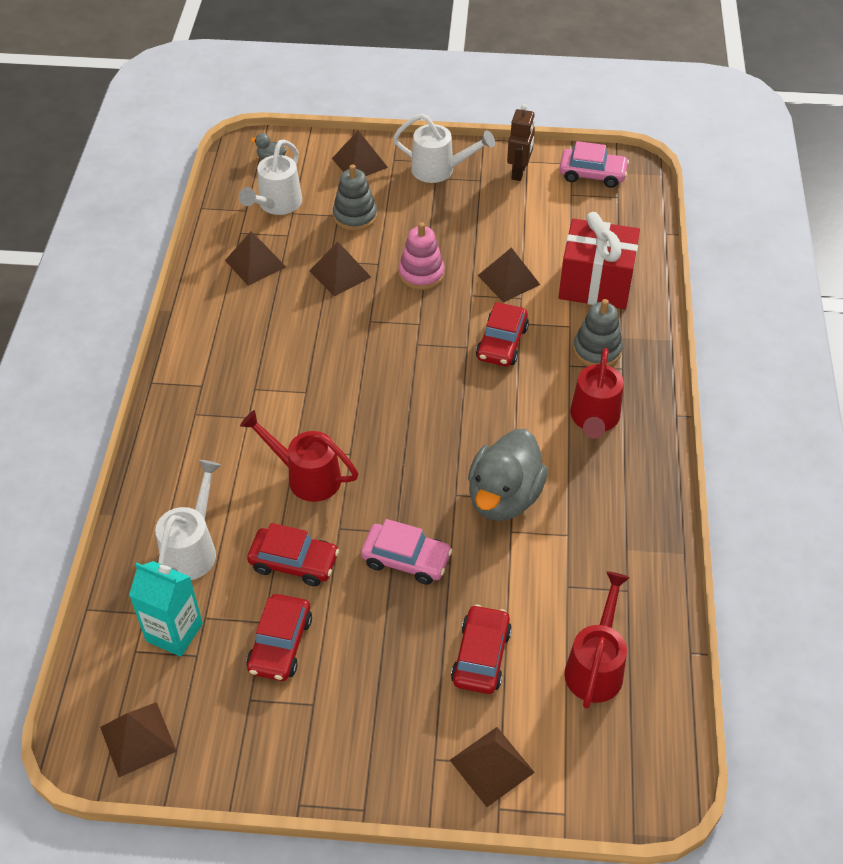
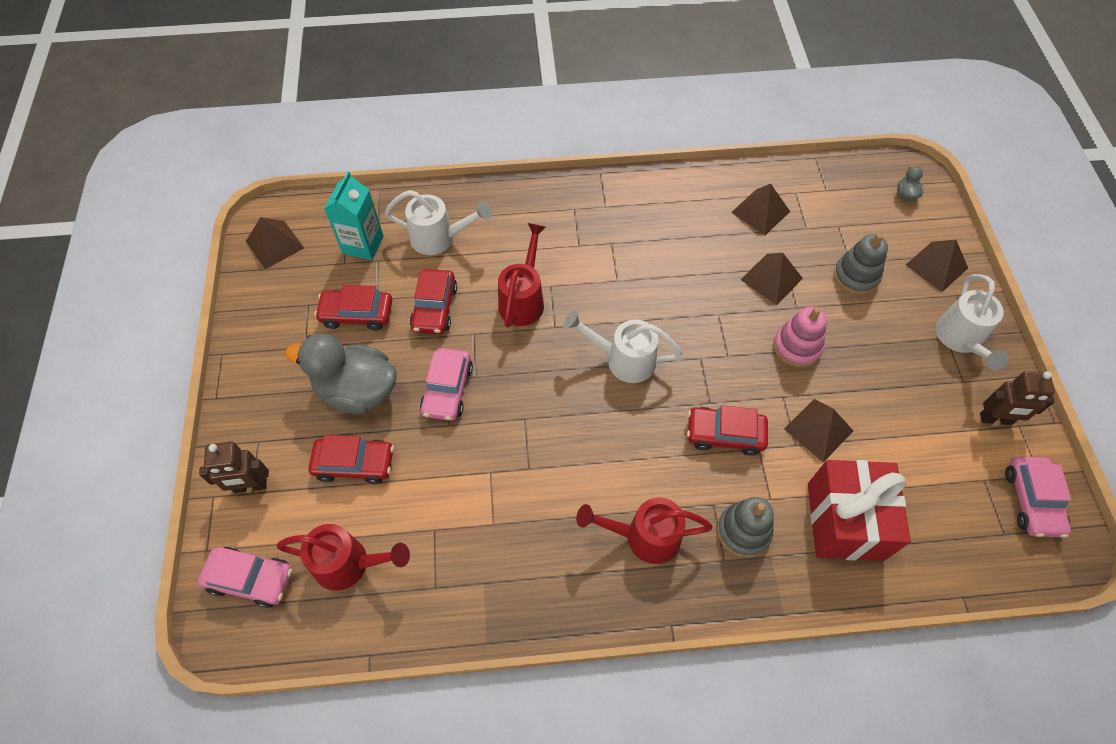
camera: 80 degrees right, 10 degrees up
white watering can [239,140,302,215] -> white watering can moved to [563,310,682,383]
brown pyramid [450,727,535,807] -> brown robot [199,441,269,493]
grey duck [468,429,548,521] -> grey duck moved to [285,334,397,414]
none -> pink car [198,547,293,608]

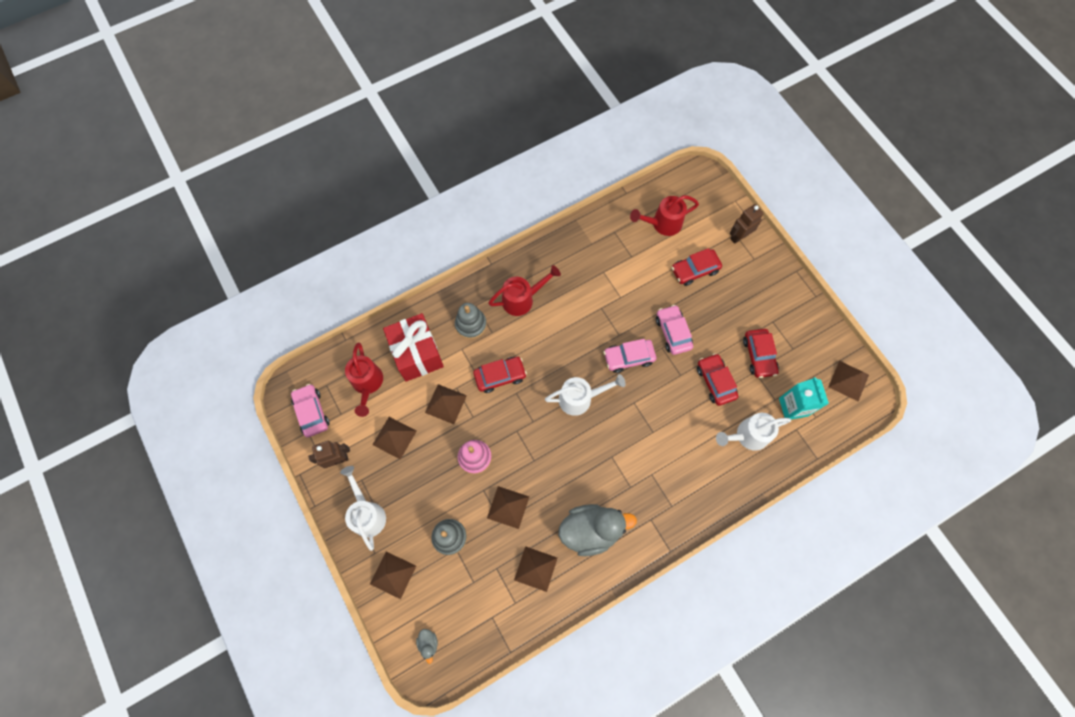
camera: 155 degrees right, 10 degrees up
pink car [198,547,293,608] -> pink car moved to [604,339,656,373]
grey duck [285,334,397,414] -> grey duck moved to [558,504,637,556]
red car [315,285,392,331] -> red car turned 105 degrees clockwise [743,329,779,378]
red watering can [498,223,546,328] -> red watering can moved to [345,342,383,417]
none -> brown pyramid [373,417,417,459]

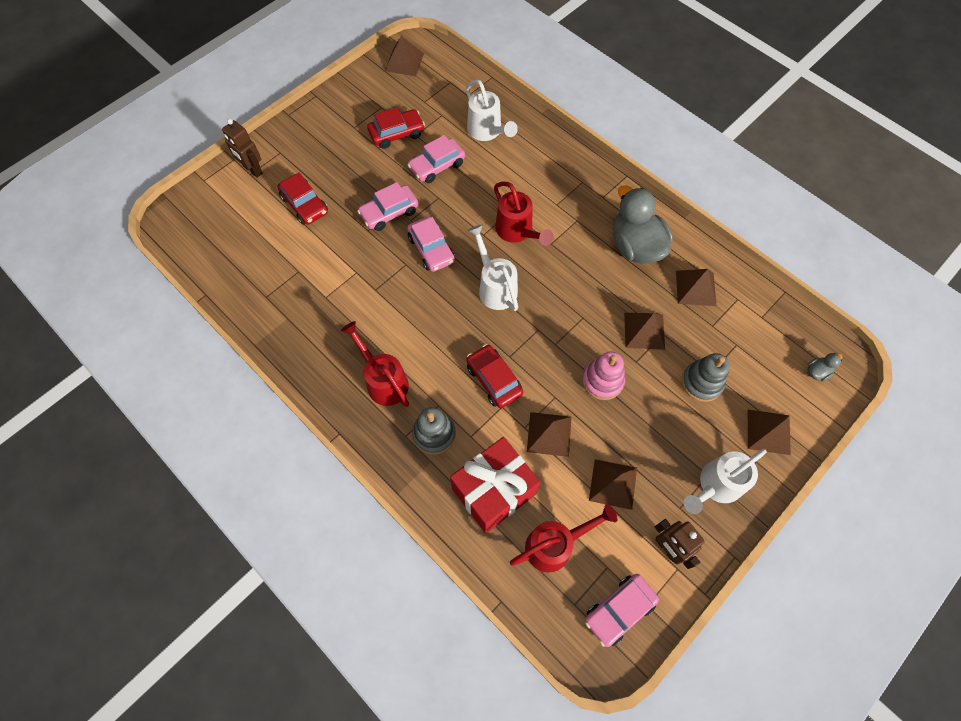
camera: 105 degrees left, 5 degrees down
red watering can [630,195,699,236] -> red watering can moved to [494,182,553,246]
red car [697,353,738,406] -> pink car [408,135,465,183]
turquoise carton [779,377,829,420] -> none

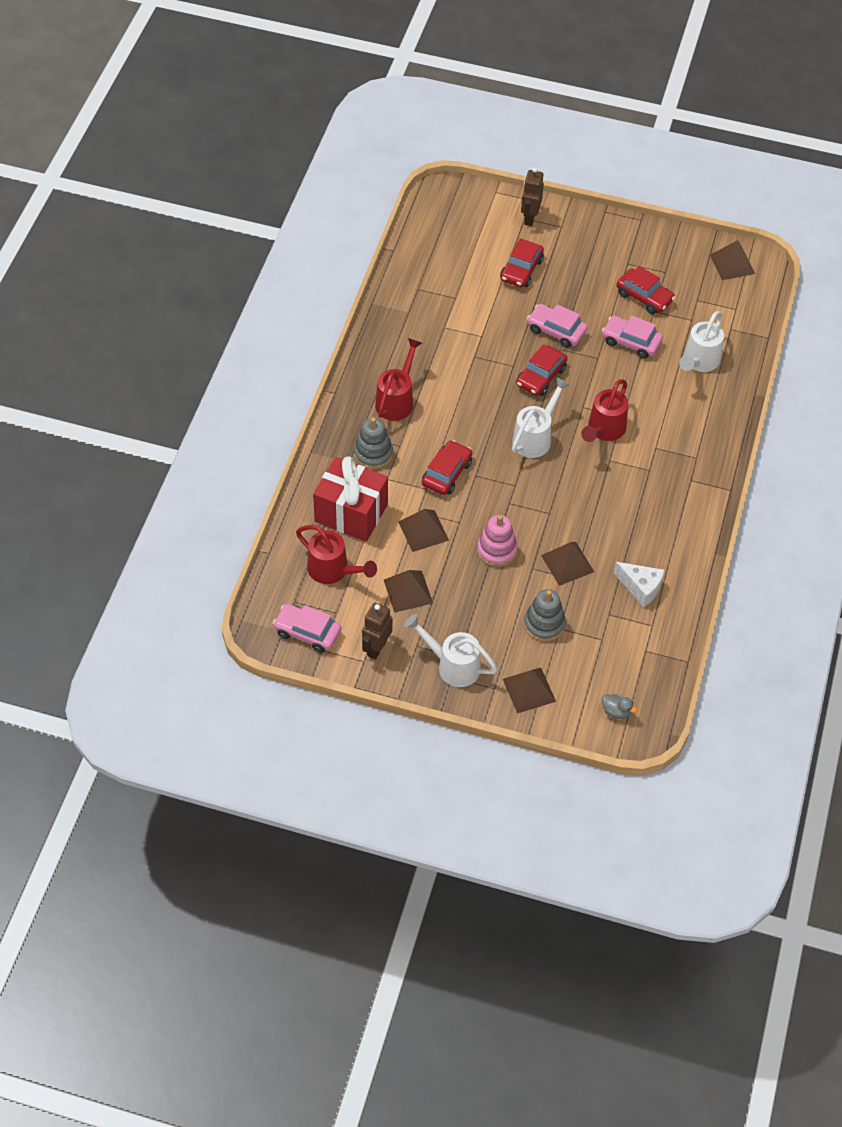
camera: 60 degrees right, 10 degrees down
pink car [407,216,455,272] -> red car [516,344,567,396]
grey duck [613,185,673,263] -> none
brown pyramid [676,269,716,306] -> white cheese [614,562,664,607]

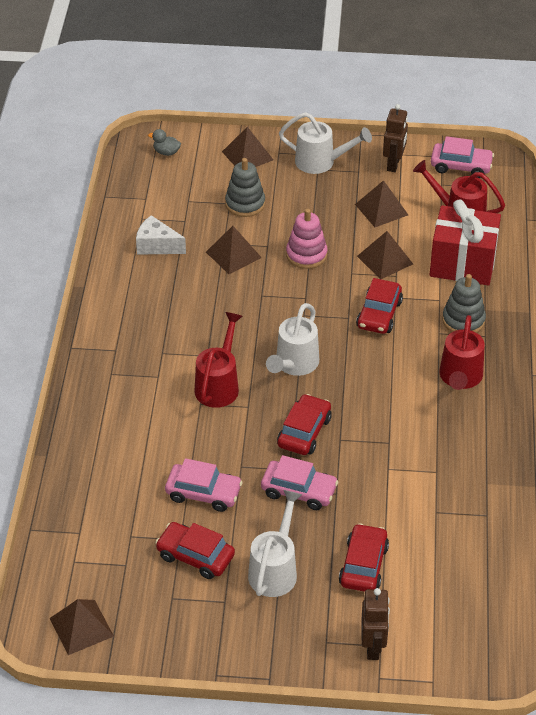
camera: 170 degrees right, 10 degrees down
white watering can [679,311,724,372] -> white watering can moved to [248,490,302,597]

